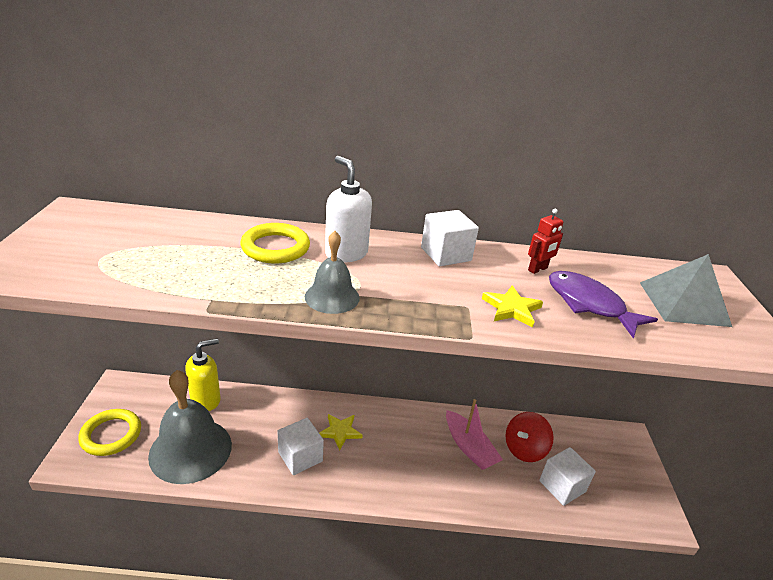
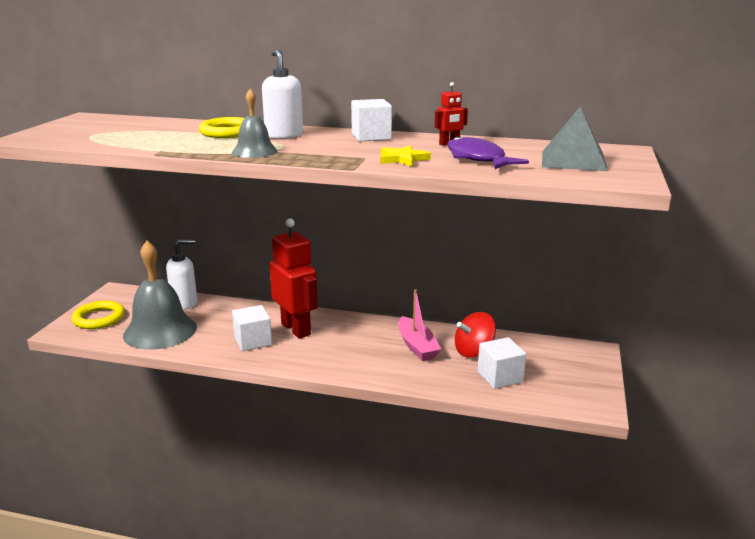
camera: 15 degrees right, 10 degrees down
yellow soap dispenser [185,338,221,411] -> white soap dispenser [166,239,197,310]
yellow star [319,414,363,451] -> red robot [269,218,318,339]

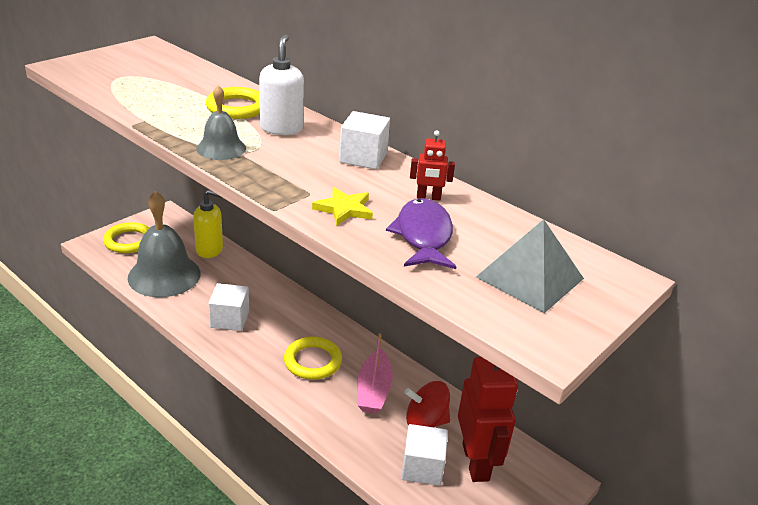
camera: 25 degrees right, 10 degrees up
white soap dispenser [166,239,197,310] -> yellow soap dispenser [193,189,223,258]
red robot [269,218,318,339] -> red robot moved to [458,357,518,482]
none -> yellow ring [284,337,342,380]

